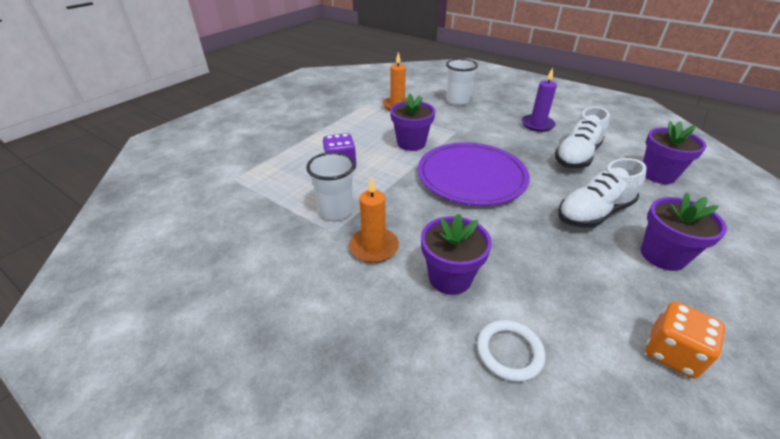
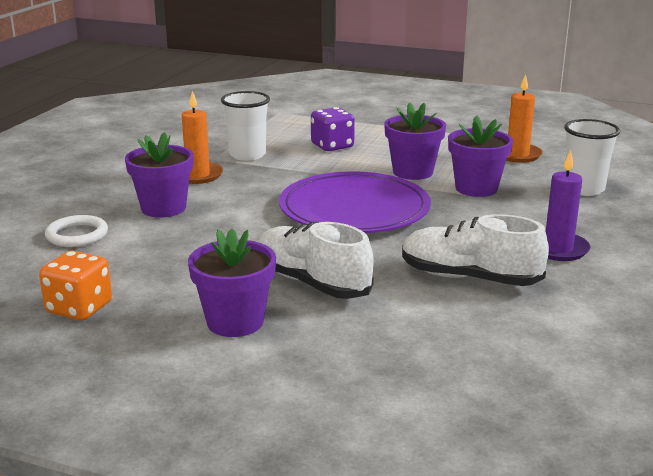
camera: 75 degrees right, 15 degrees down
purple flower pot [643,121,706,184] -> purple flower pot moved to [448,115,513,197]

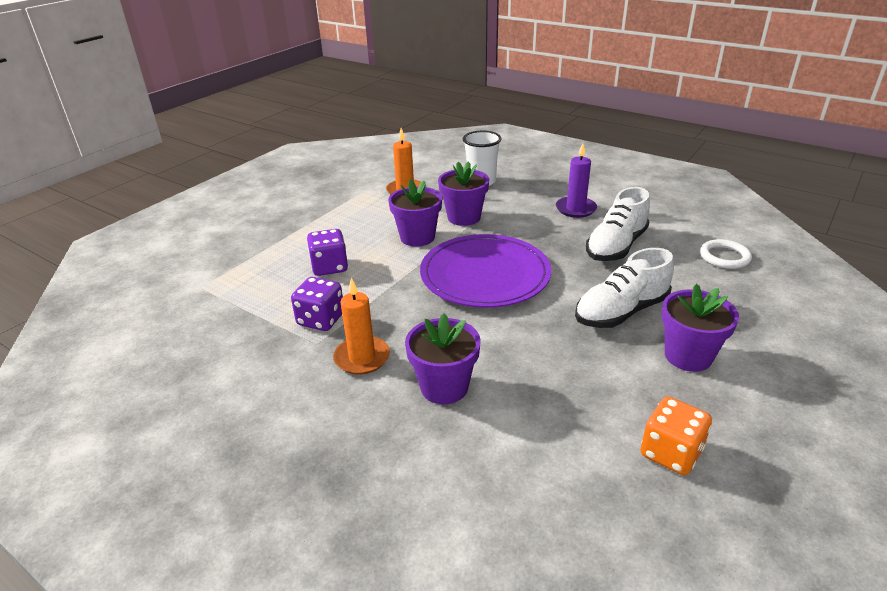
camera: 75 degrees left, 10 degrees up
white ring [45,215,108,247] -> white ring moved to [700,239,752,269]
white cup [221,91,270,161] -> purple dice [291,277,343,331]

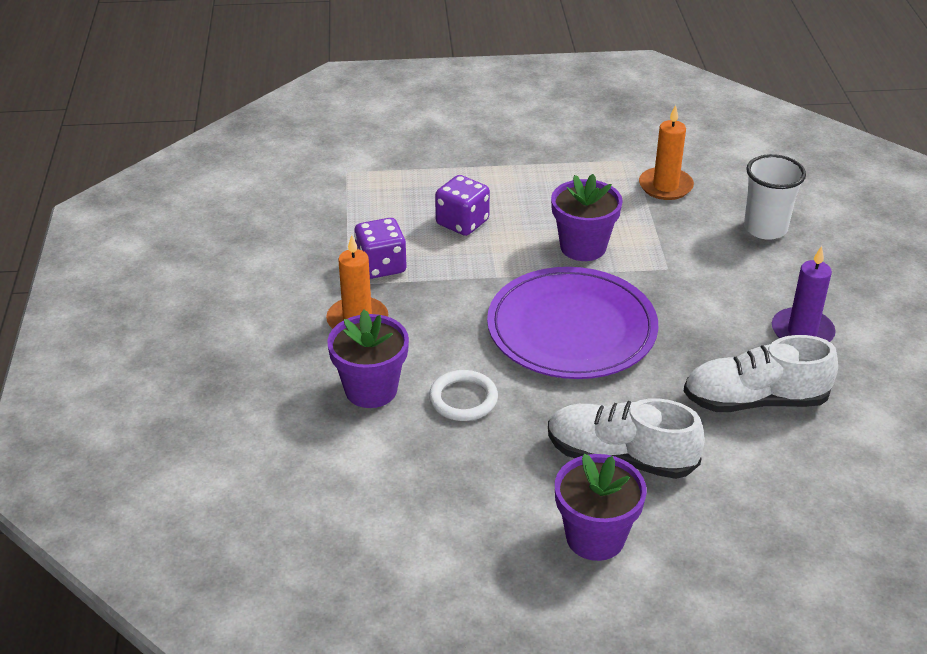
camera: 50 degrees right, 5 degrees up
purple flower pot [438,161,489,226] -> none
orange dice [641,396,712,475] -> none
white ring [700,239,752,269] -> white ring moved to [429,370,498,421]

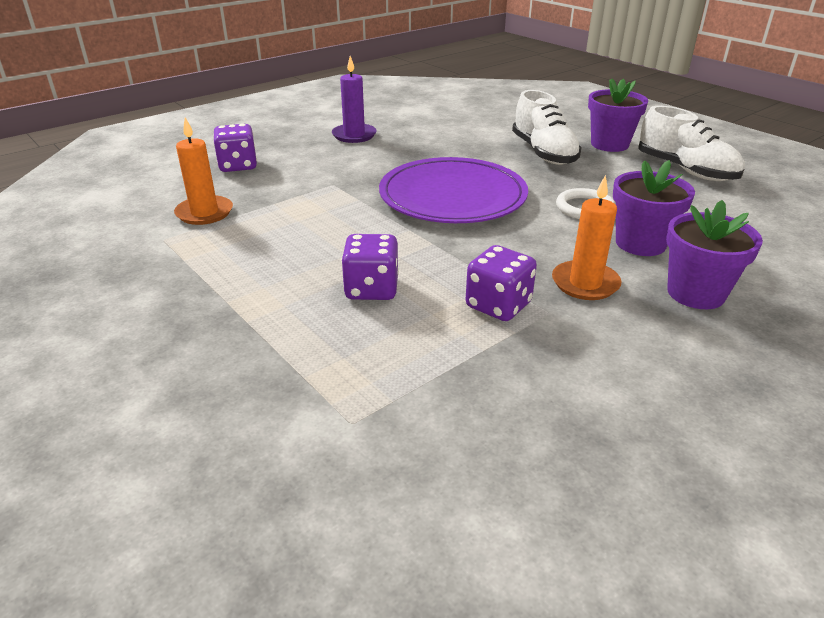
camera: 125 degrees left, 5 degrees down
purple flower pot [551,174,623,261] -> purple flower pot moved to [666,200,763,309]
white shoe [684,335,838,412] -> white shoe moved to [638,106,745,181]
white cup [744,154,806,240] -> purple dice [213,124,257,172]

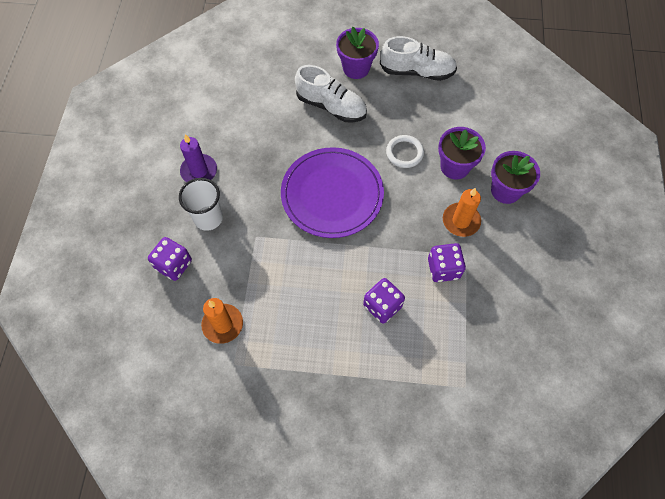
camera: 45 degrees left, 30 degrees up
none -> white cup [179,178,223,231]

